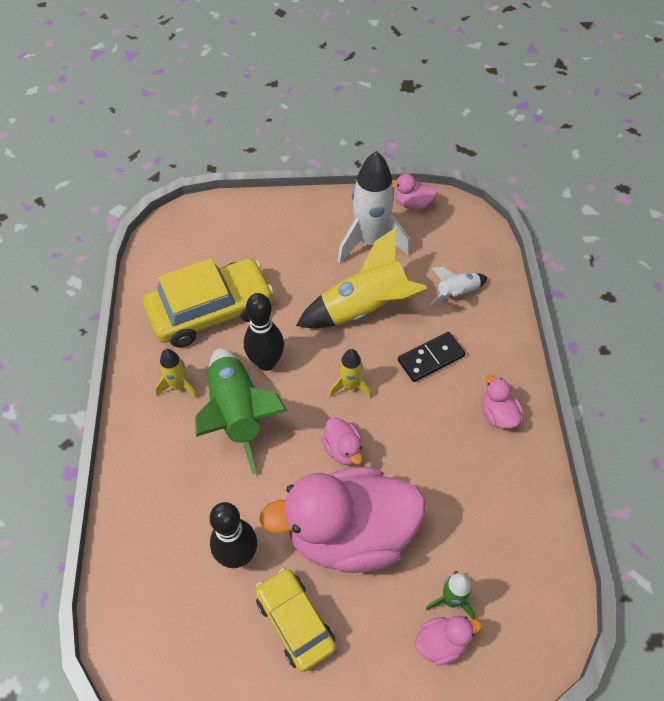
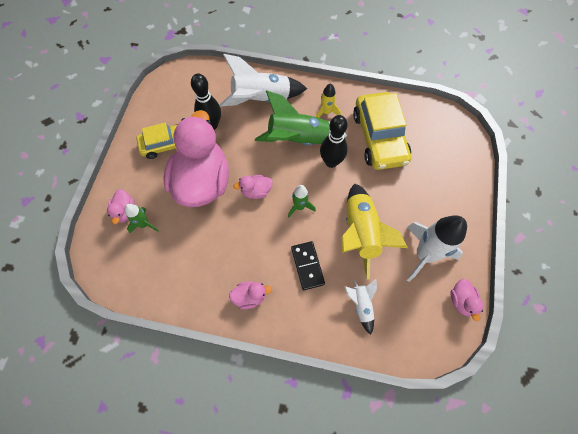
camera: 105 degrees right, 10 degrees up
yellow rocket [329,349,371,398] -> green rocket [288,185,316,218]
pink duck [392,174,437,210] -> pink duck turned 150 degrees clockwise [451,279,484,321]
none -> white rocket [220,54,307,106]

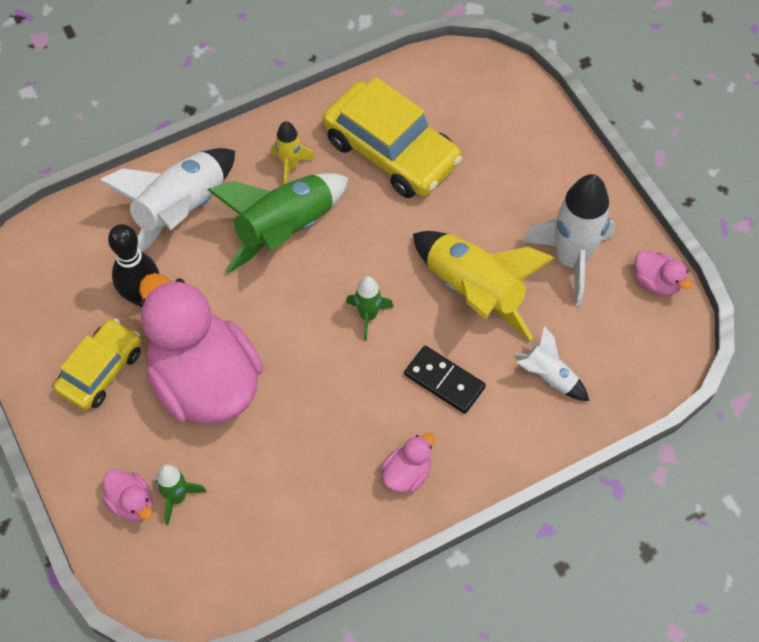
camera: 40 degrees left, 5 degrees down
pink duck [233,175,273,199] -> none
black bowling pin [320,115,348,168] -> none

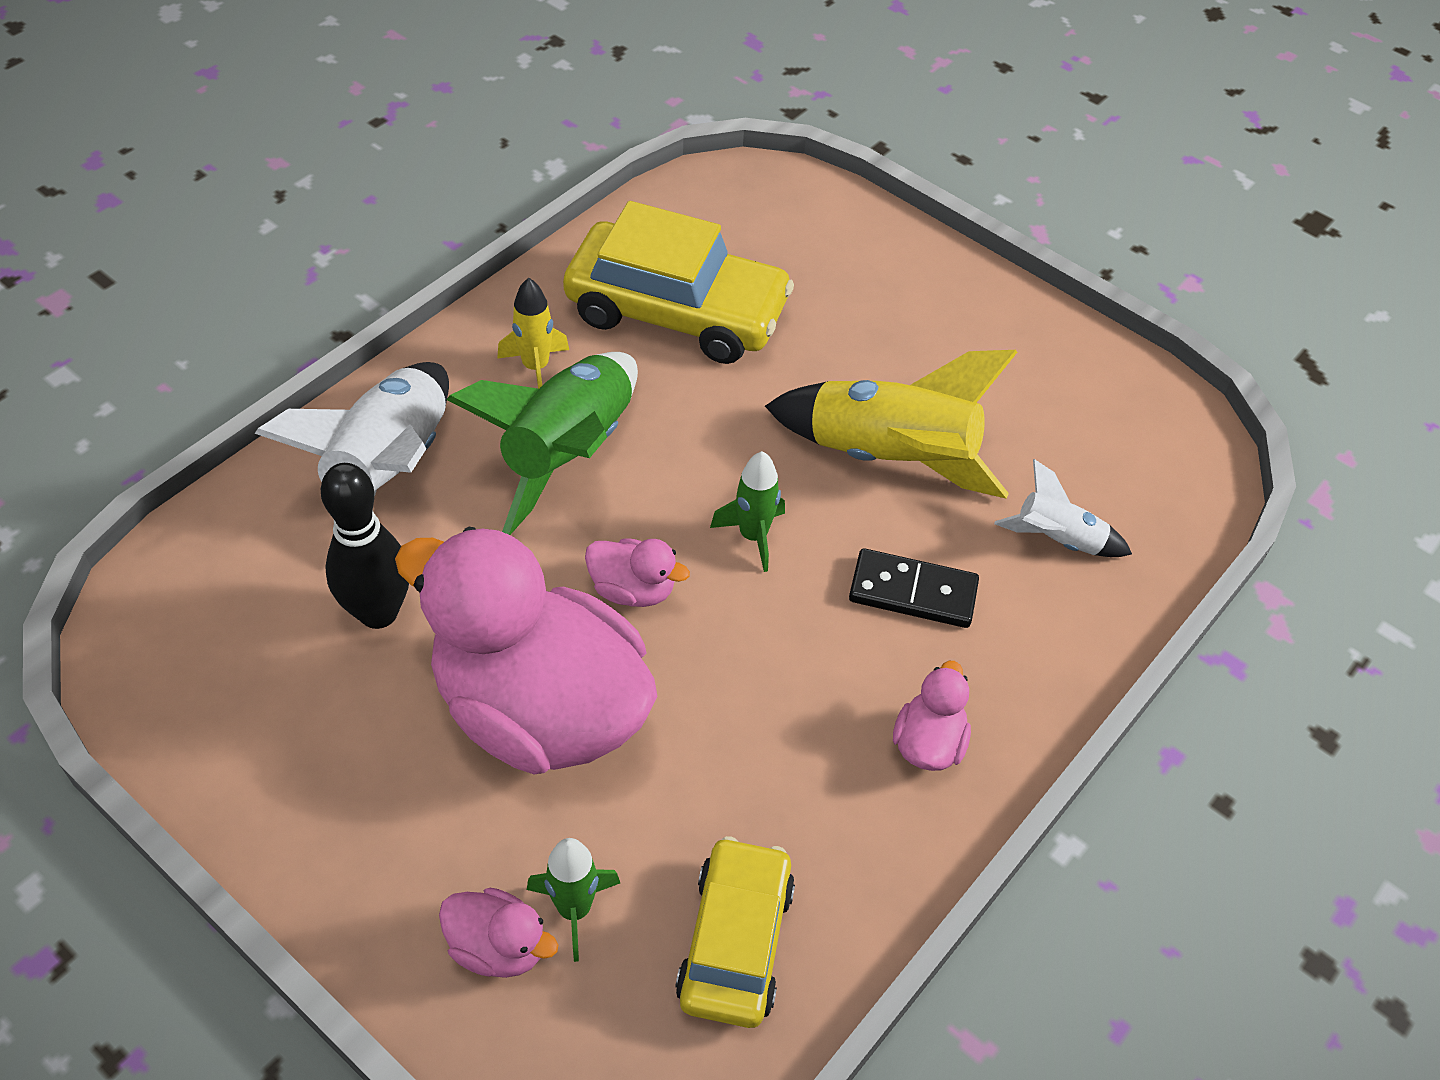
camera: 25 degrees left, 10 degrees down
yellow car [54,318,141,410] -> yellow car moved to [675,836,795,1028]
white rocket [523,174,615,306] -> none
pink duck [635,250,693,296] -> pink duck moved to [585,538,690,607]

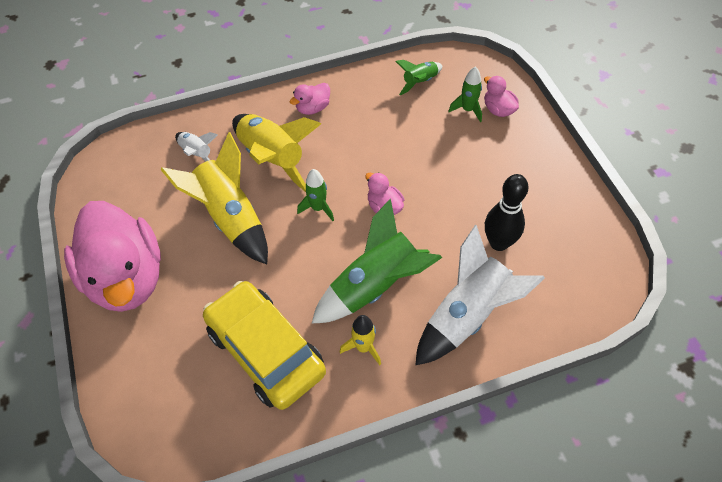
camera: 145 degrees left, 5 degrees up
pink duck [395,527,658,774] -> pink duck moved to [64,201,161,312]
yellow car [675,836,795,1028] -> green rocket [395,60,443,95]
black domino [849,548,979,628] -> yellow rocket [232,114,321,192]

